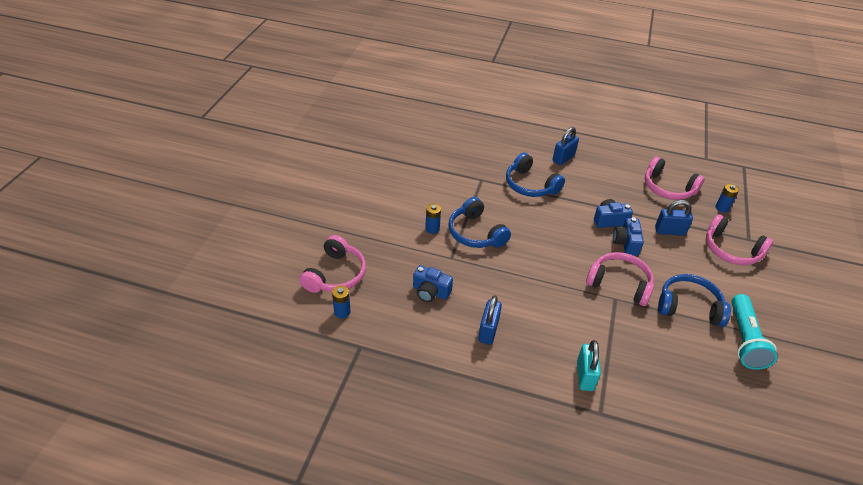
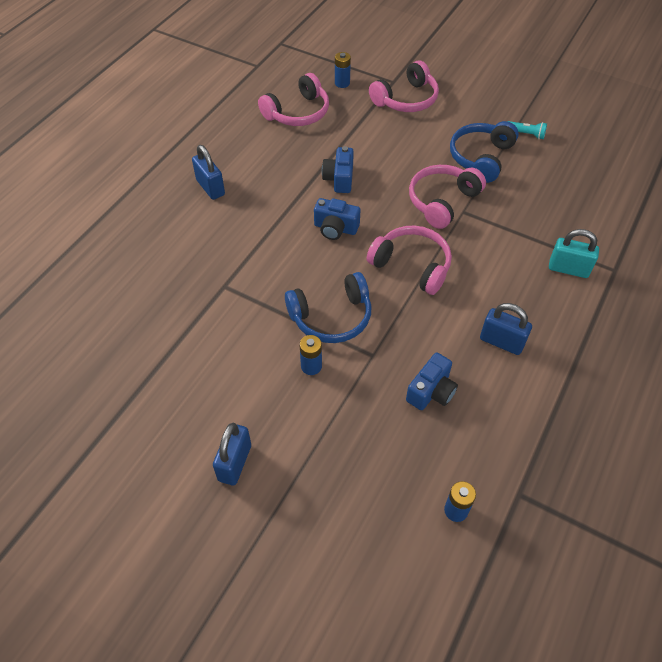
camera: 75 degrees left, 10 degrees up
pink headphones [299,235,366,293] -> pink headphones moved to [367,226,452,295]
blue headphones [506,153,565,197] -> none
blue camera [613,217,644,256] -> blue camera moved to [314,198,360,240]
blue padlock [655,200,693,236] -> blue padlock moved to [213,423,251,485]
turquoise flashlight [731,294,778,370] -> turquoise flashlight [507,121,547,139], size x0.48

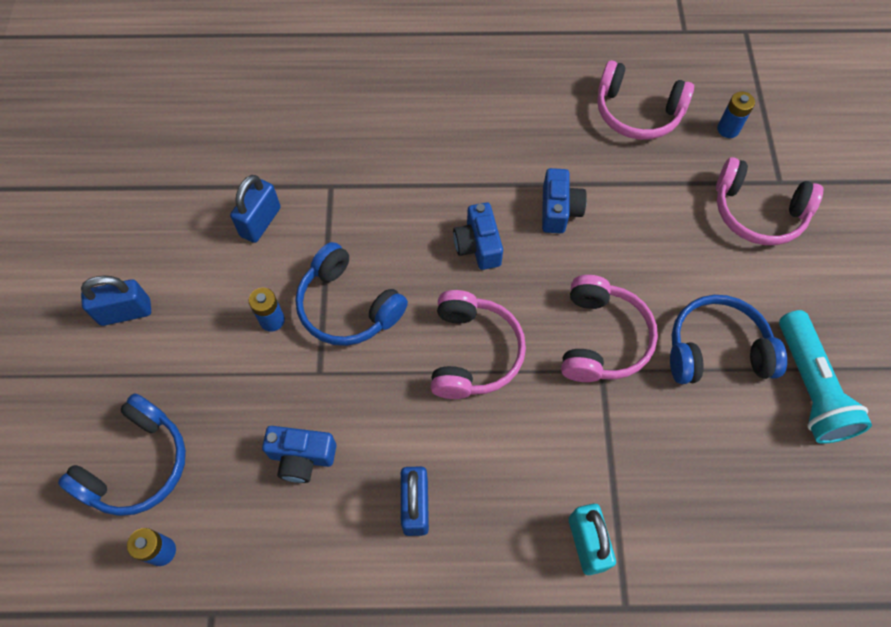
camera: 60 degrees right, 10 degrees up
blue padlock [192,145,225,200] -> blue padlock moved to [230,175,281,243]
blue camera [322,146,354,193] -> blue camera turned 120 degrees clockwise [542,168,587,233]
pink headphones [409,165,486,229] -> pink headphones turned 90 degrees clockwise [561,275,658,382]
turquoise flashlight [507,121,547,139] -> turquoise flashlight [779,310,872,444], size x2.07
none -> blue headphones [58,393,186,516]

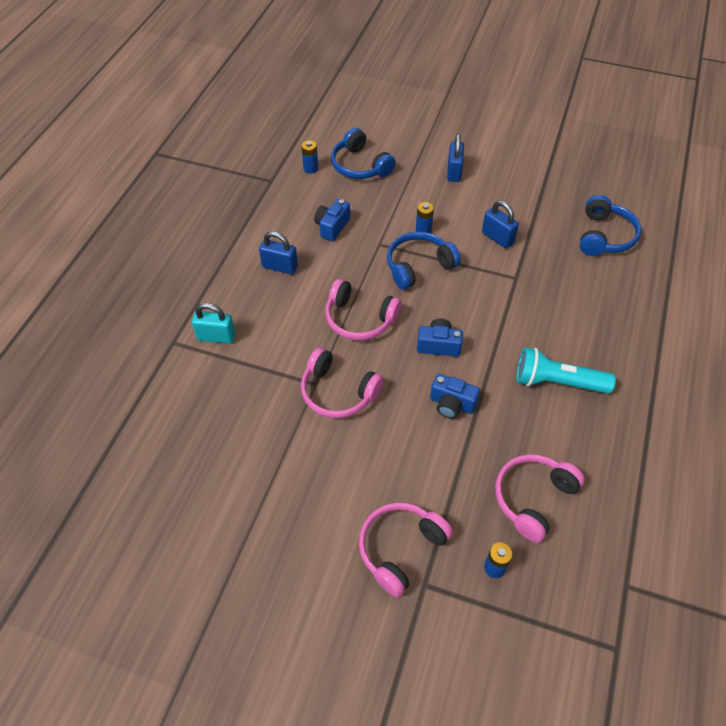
camera: 110 degrees right, 10 degrees down
blue headphones [670,295,787,384] -> blue headphones moved to [580,195,641,256]
turquoise flashlight [779,310,872,444] -> turquoise flashlight moved to [516,347,616,394]

